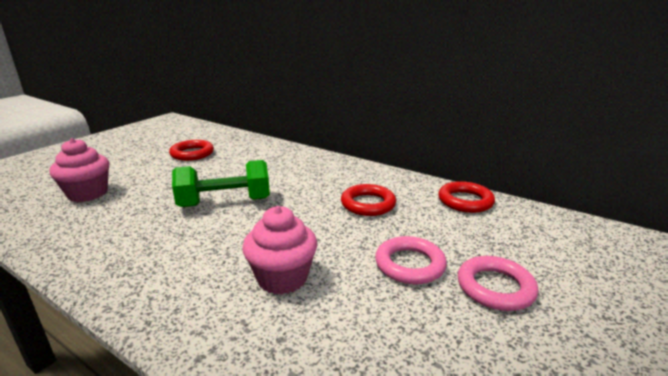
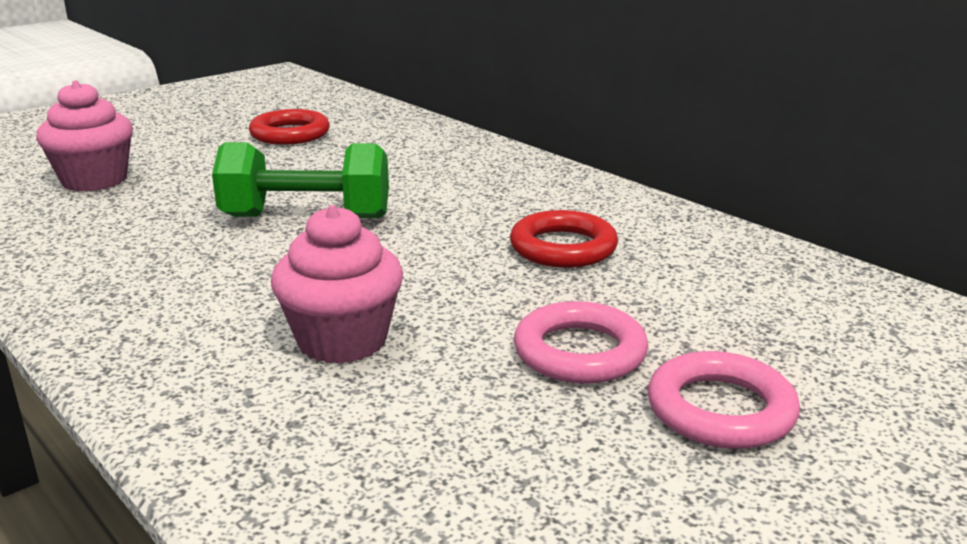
camera: 15 degrees right, 0 degrees up
red ring [438,181,495,213] -> none

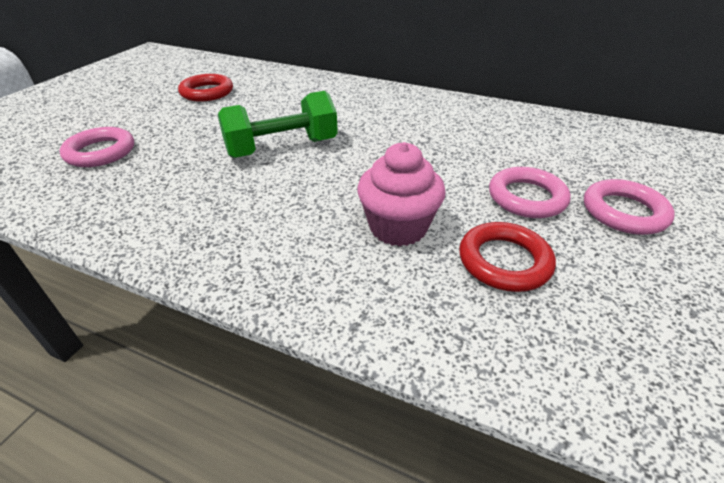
camera: 25 degrees left, 15 degrees up
pink cupcake [36,80,133,192] -> pink ring [59,127,134,167]
red ring [510,210,618,268] -> red ring moved to [459,222,556,292]

